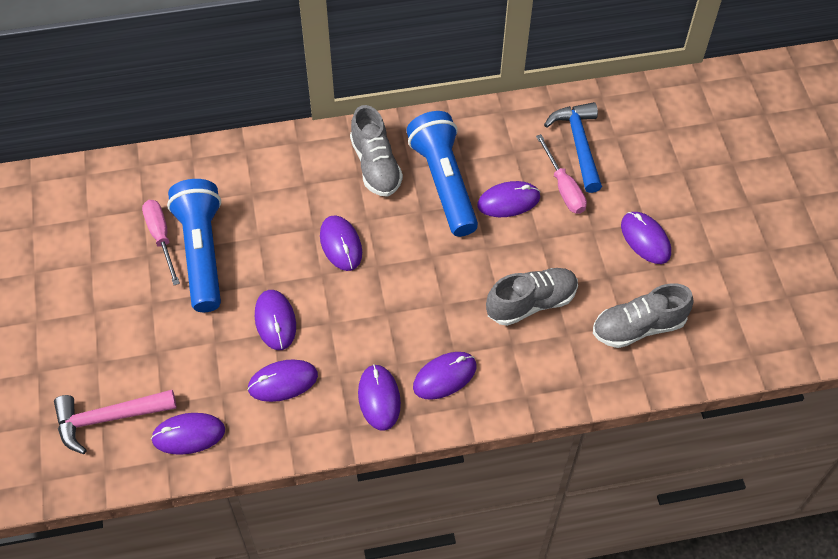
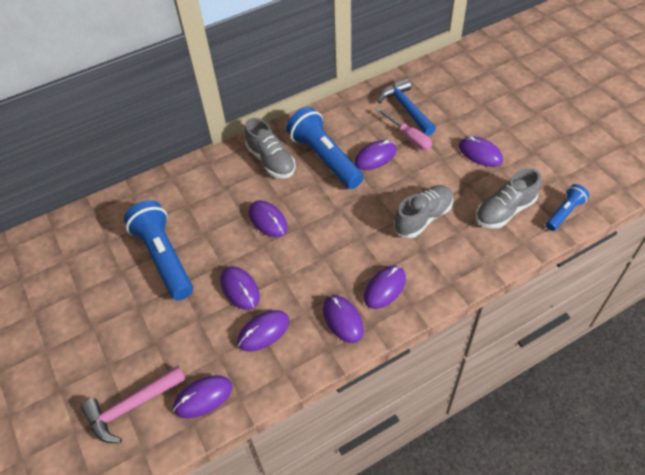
camera: 15 degrees left, 5 degrees down
pink screwdriver [142,200,180,285] -> none
none -> blue flashlight [546,184,589,231]

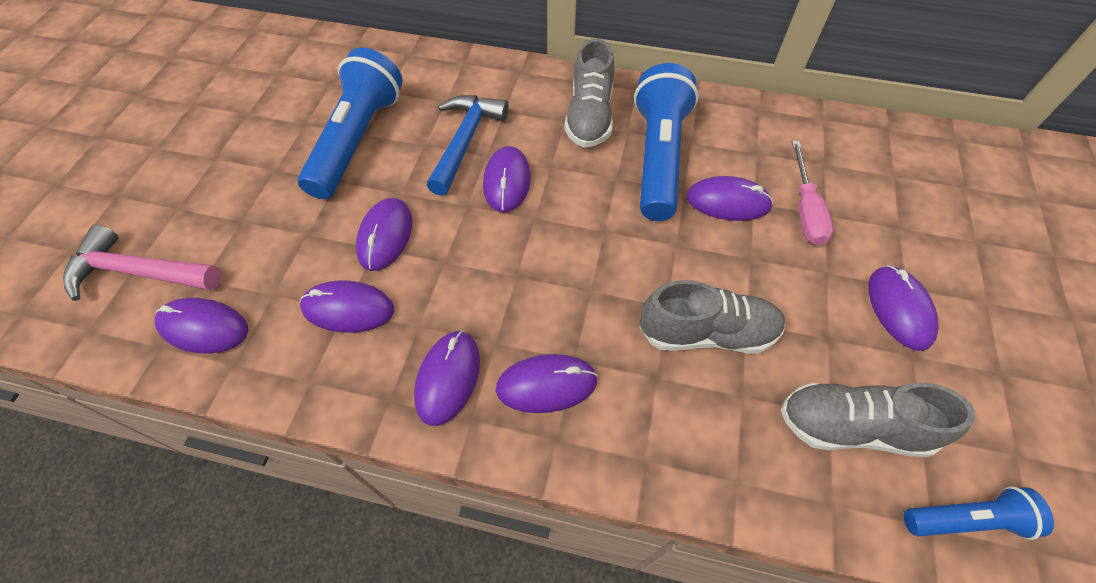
camera: 40 degrees right, 5 degrees up
blue hammer [378,78,436,136] -> blue hammer moved to [427,95,509,196]

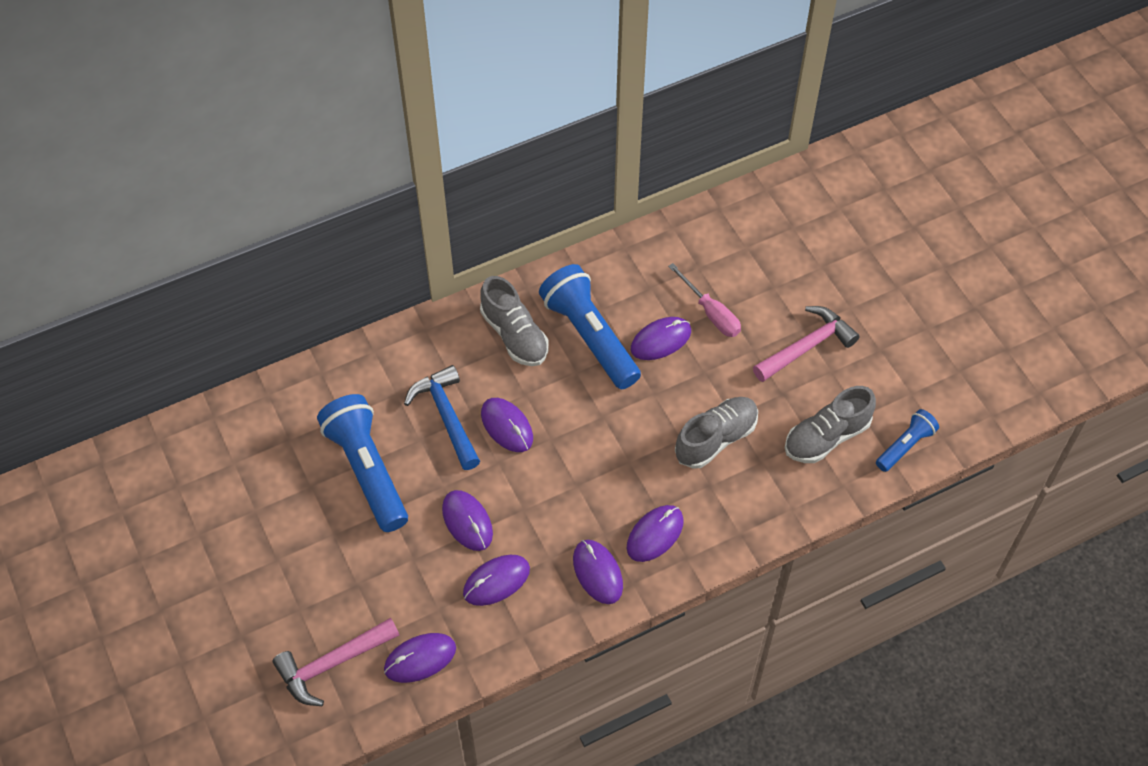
camera: 40 degrees left, 0 degrees up
purple mouse [868,265,938,351] -> pink hammer [753,306,860,382]

